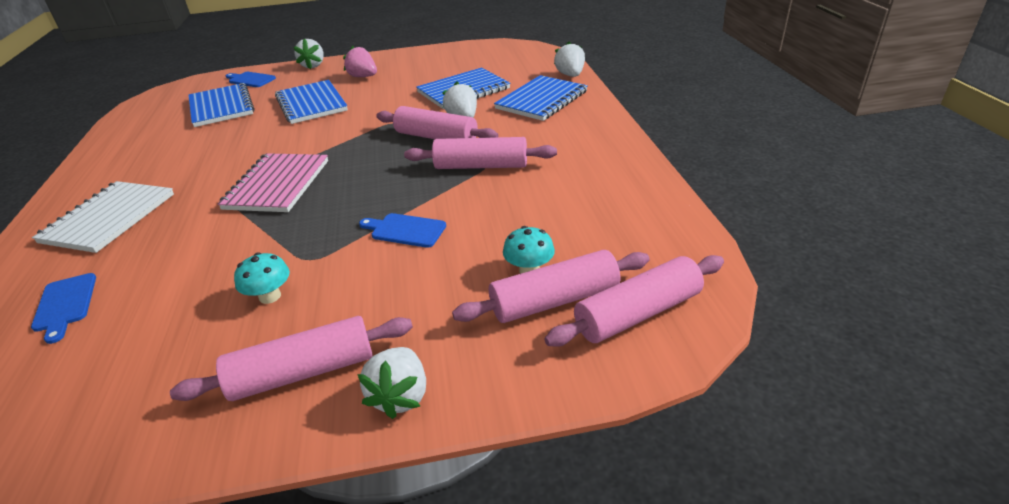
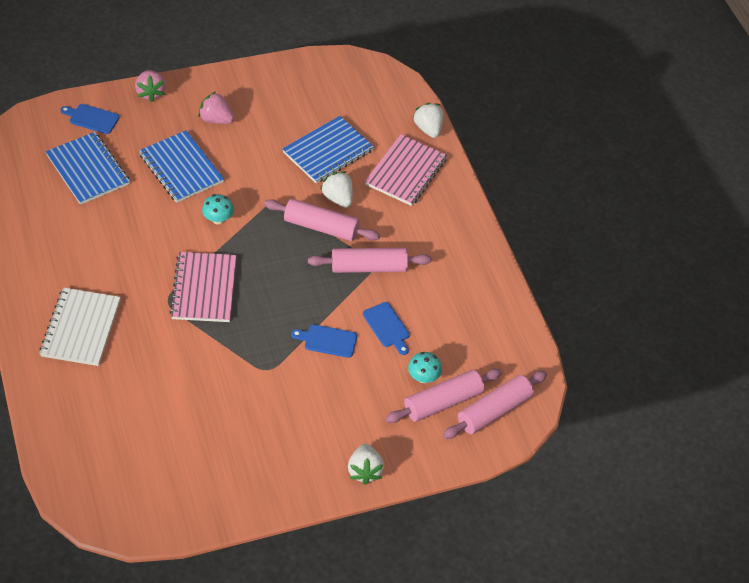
camera: 15 degrees left, 15 degrees up
blue cutting board [31,273,96,344] -> blue cutting board moved to [363,302,410,355]
pink rolling pin [170,316,413,401] -> none
turquoise mushroom [234,253,290,304] -> turquoise mushroom moved to [202,194,234,224]
white strawberry [293,38,324,69] -> pink strawberry [135,70,166,102]
blue notebook [494,75,588,121] -> pink notebook [365,134,447,206]

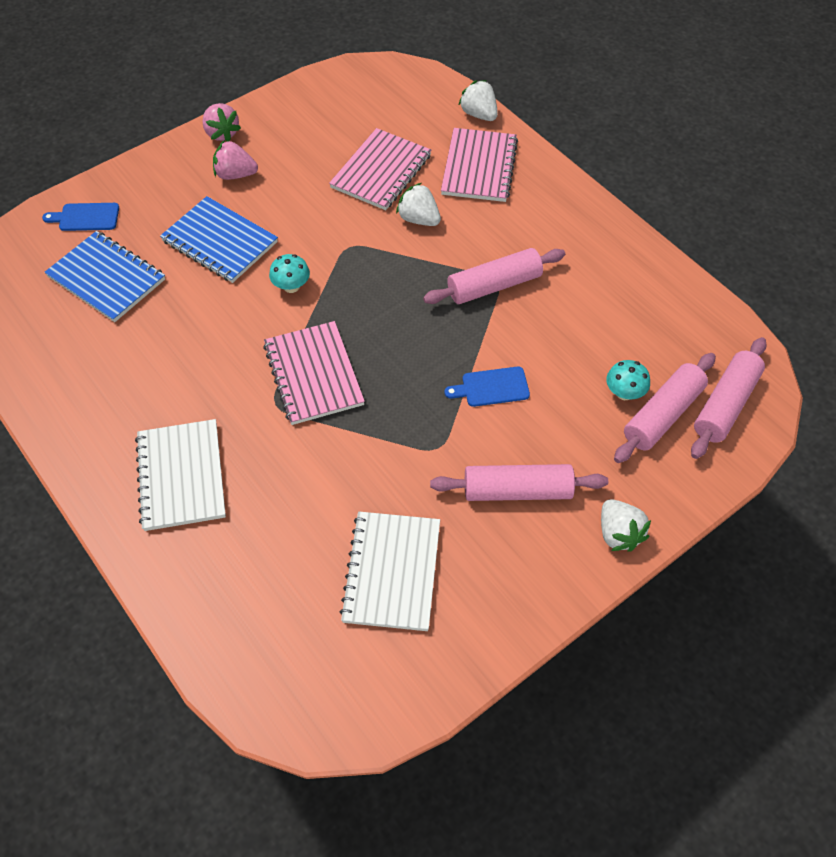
camera: 15 degrees left, 5 degrees up
pink strawberry [135,70,166,102] -> pink strawberry moved to [202,103,241,141]
pink rolling pin [264,199,380,241] -> pink rolling pin moved to [430,464,608,501]
blue notebook [282,116,374,183] -> pink notebook [329,128,431,210]
blue cutting board [363,302,410,355] -> none
none -> white notebook [339,511,440,631]

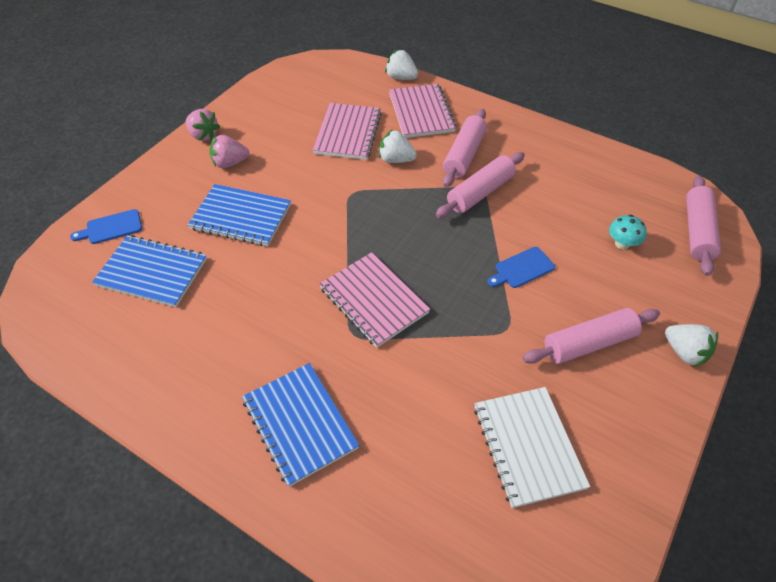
camera: 20 degrees left, 5 degrees down
white notebook [135,419,226,531] -> blue notebook [242,363,360,487]
turquoise mushroom [269,254,310,293] -> none
pink rolling pin [614,353,716,463] -> pink rolling pin moved to [443,109,487,187]

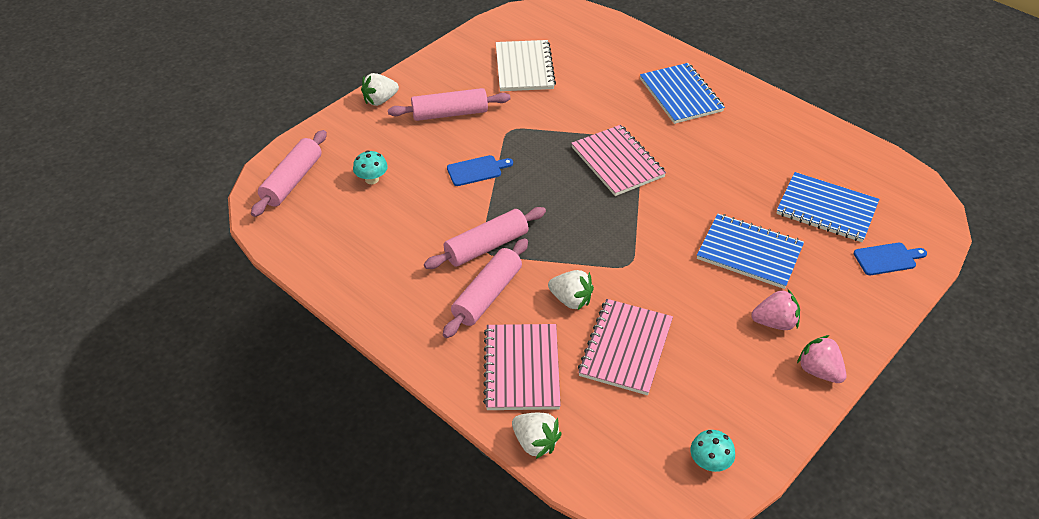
camera: 170 degrees left, 5 degrees down
white strawberry [665,324,718,367] -> white strawberry turned 90 degrees counterclockwise [361,73,399,106]
none -> turquoise mushroom [690,430,735,472]

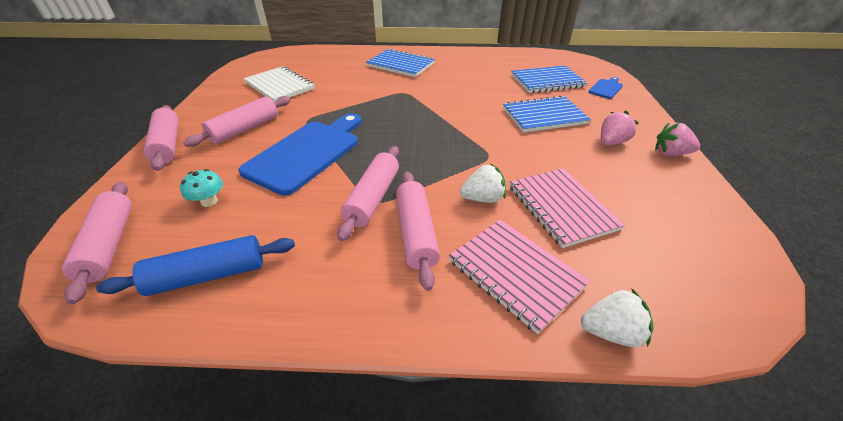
camera: 40 degrees left, 5 degrees down
white strawberry [361,73,399,106] -> pink rolling pin [144,105,179,171]
blue cutting board [447,155,513,186] -> blue cutting board [238,113,362,196], size x2.25
pink notebook [571,125,666,196] -> none
turquoise mushroom [690,430,735,472] -> none
none -> blue rolling pin [96,235,295,296]

